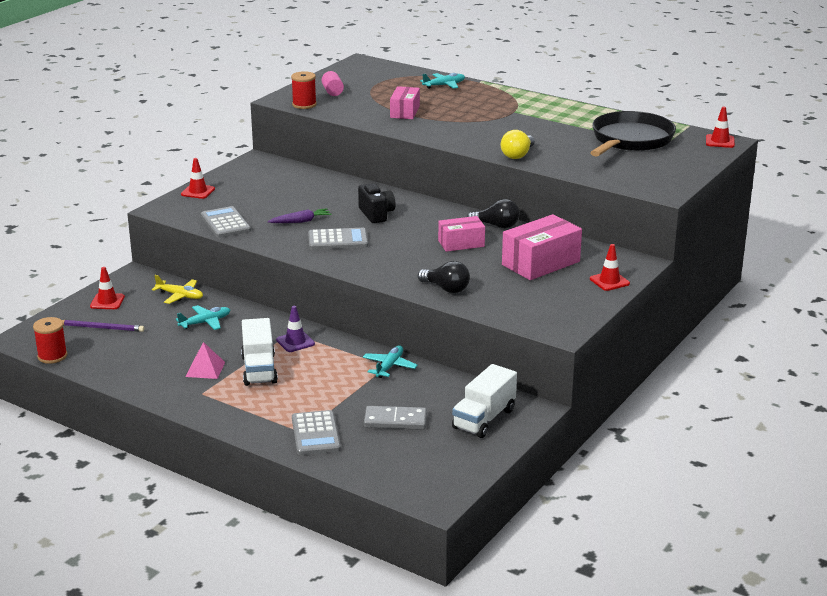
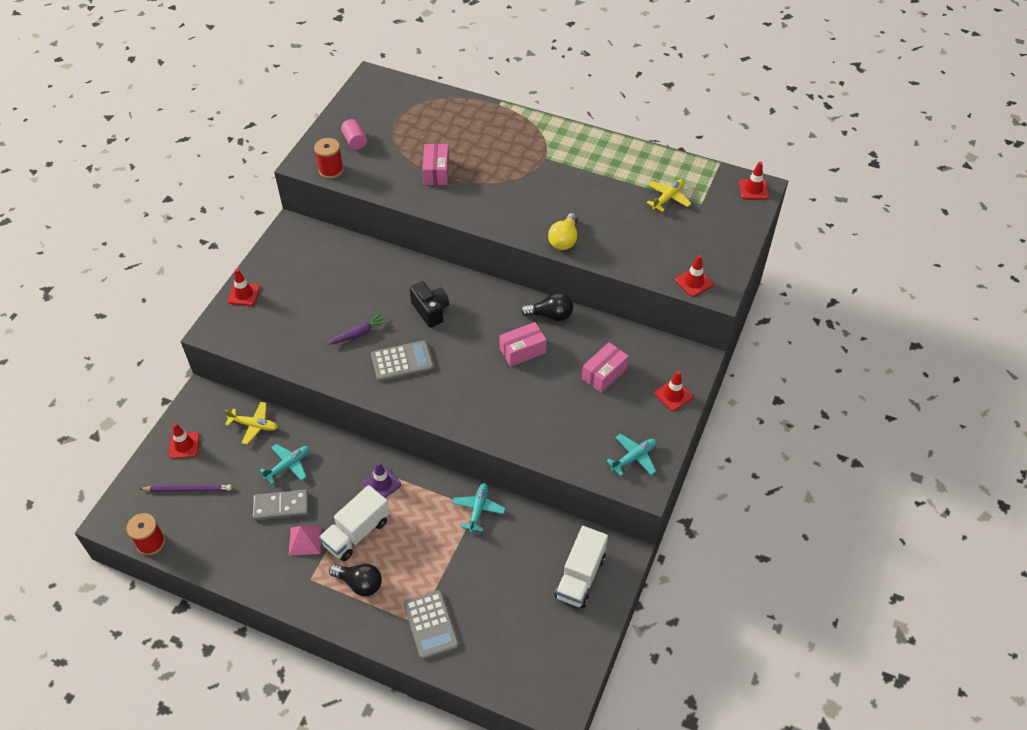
camera: 10 degrees left, 25 degrees up
grey calculator [201,206,251,238] -> none
white truck [241,318,278,386] -> white truck turned 60 degrees clockwise [319,485,390,561]
grey domino [364,406,427,430] -> grey domino moved to [253,490,308,520]
black light bulb [418,261,470,293] -> black light bulb moved to [329,564,382,596]
turquoise plane [420,73,465,89] -> turquoise plane moved to [606,434,657,476]
pink box [502,214,582,280] -> pink box [582,342,629,393], size x0.62
black pan [590,111,676,156] -> yellow plane [646,179,691,212]
none -> red traffic cone [675,255,713,297]

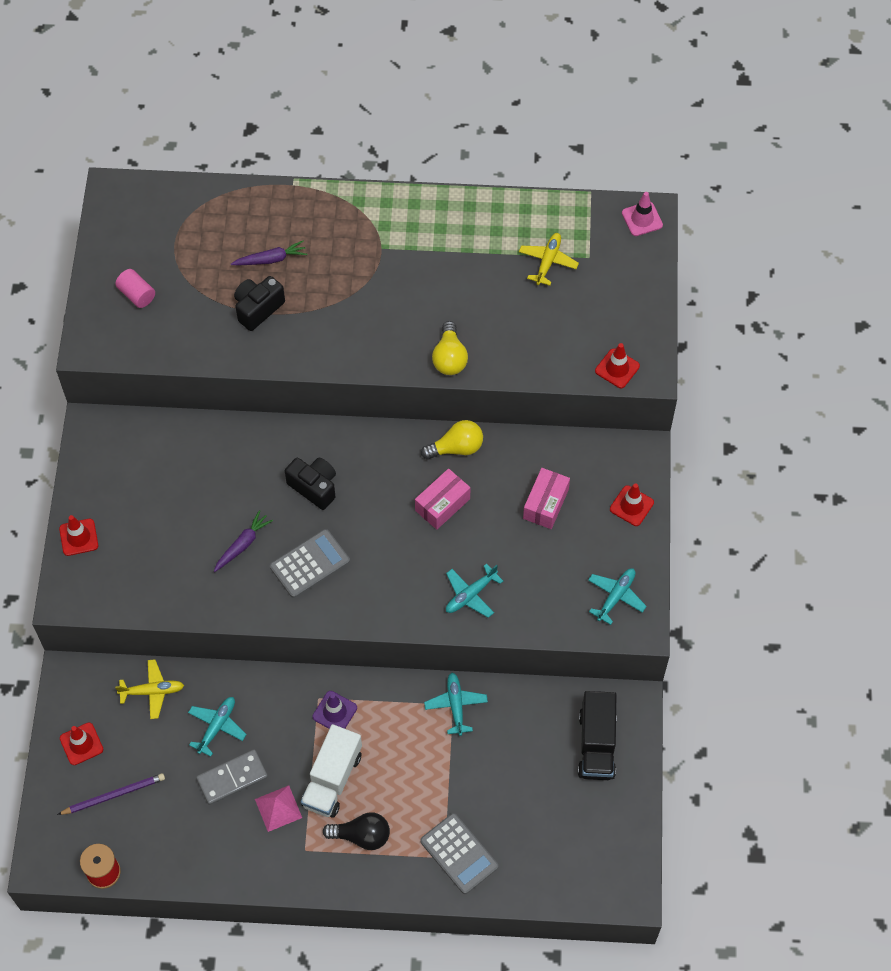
camera: 20 degrees left, 10 degrees up
red spool [314,138,344,179] -> none
pink box [422,144,449,185] -> black camera [234,276,285,331]
black light bulb [521,292,573,321] -> yellow light bulb [421,420,483,460]
white truck [555,526,608,608] -> black truck [578,691,617,780]
red traffic cone [739,162,769,199] -> pink traffic cone [622,192,663,236]
none -> purple carrot [231,241,307,265]
none -> turquoise plane [446,564,503,618]

